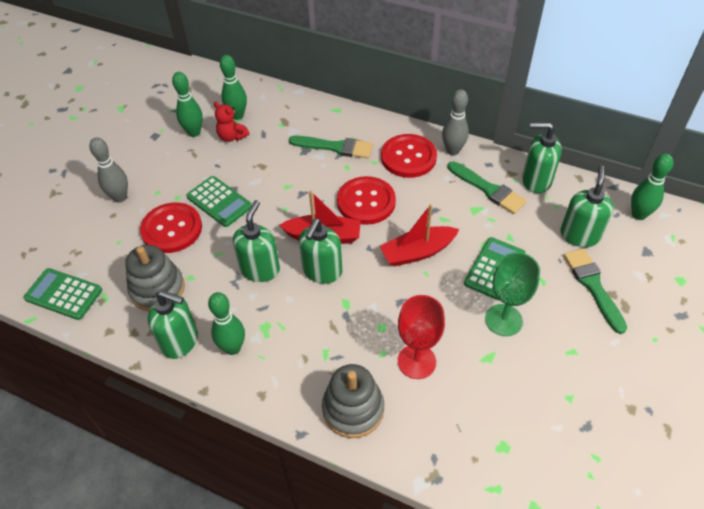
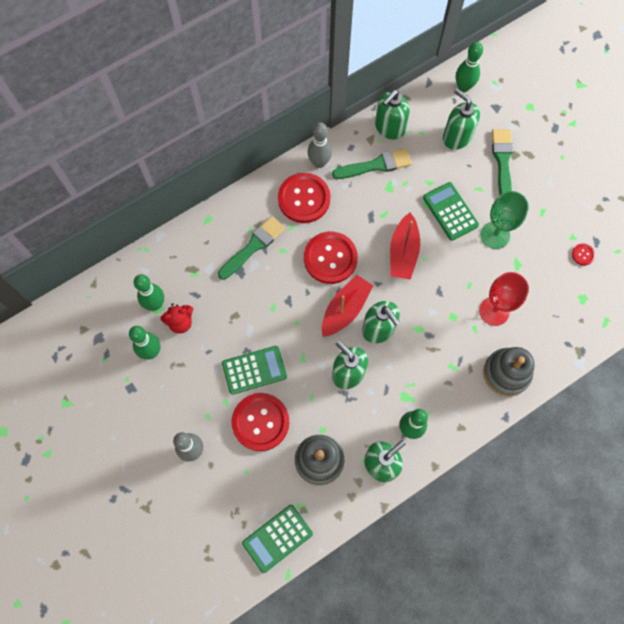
camera: 60 degrees left, 20 degrees up
green brush [564,248,627,334] -> green brush turned 75 degrees clockwise [492,129,513,195]
none -> red button [572,244,595,266]

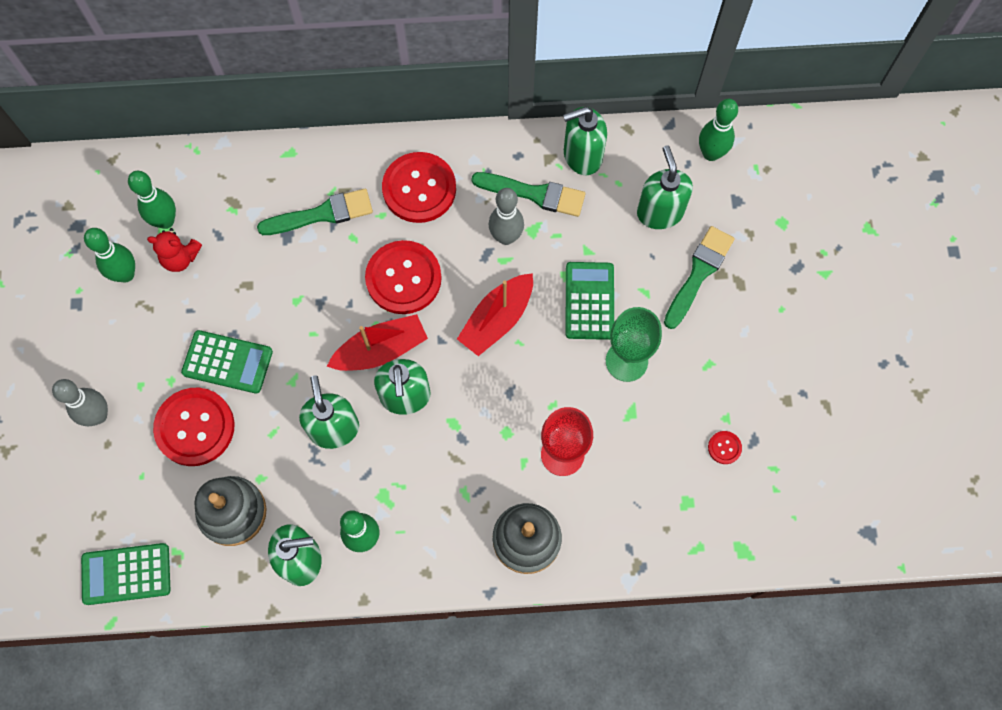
camera: 30 degrees right, 0 degrees up
grey bowling pin [307,122,332,168] -> grey bowling pin moved to [489,188,524,245]

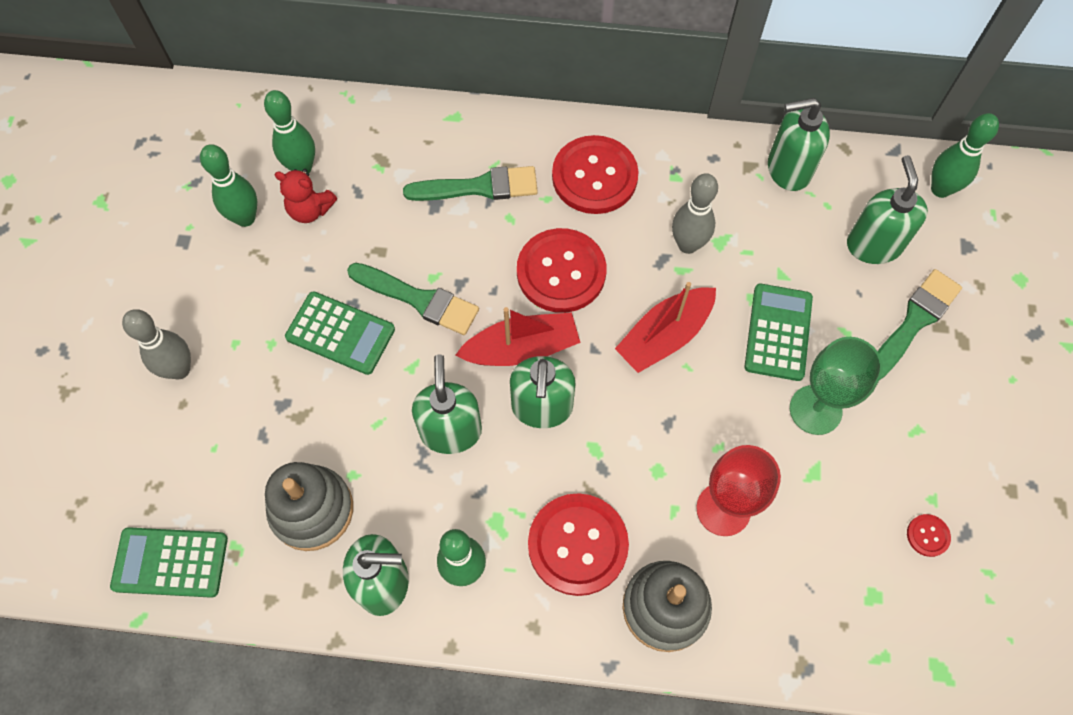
camera: 10 degrees right, 5 degrees down
red button [153,388,235,466] -> red button moved to [528,493,629,596]
green brush [472,172,585,217] -> green brush moved to [347,263,479,335]

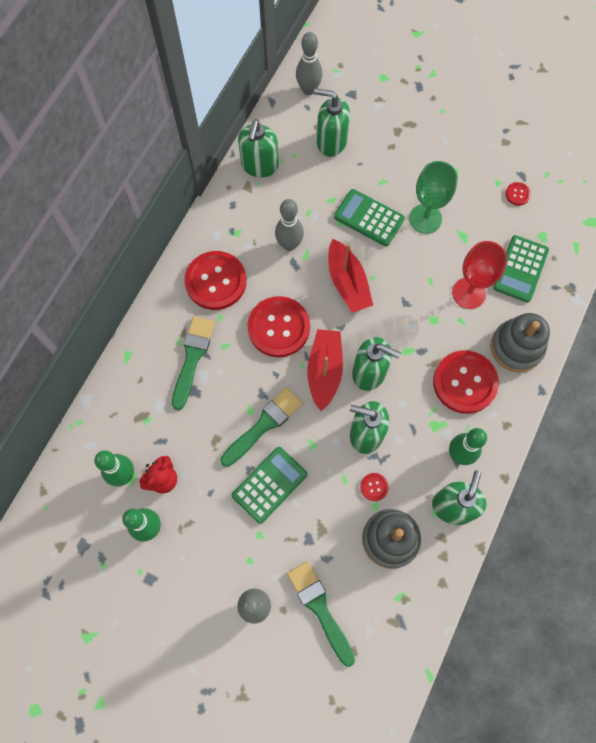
camera: 70 degrees left, 5 degrees up
green calculator [110,527,228,598] -> green calculator moved to [493,235,549,302]
green brush [877,269,962,380] -> green brush moved to [287,561,355,667]
green bowling pin [931,113,999,198] -> grey bowling pin [296,32,323,95]
none -> red button [360,473,389,501]

